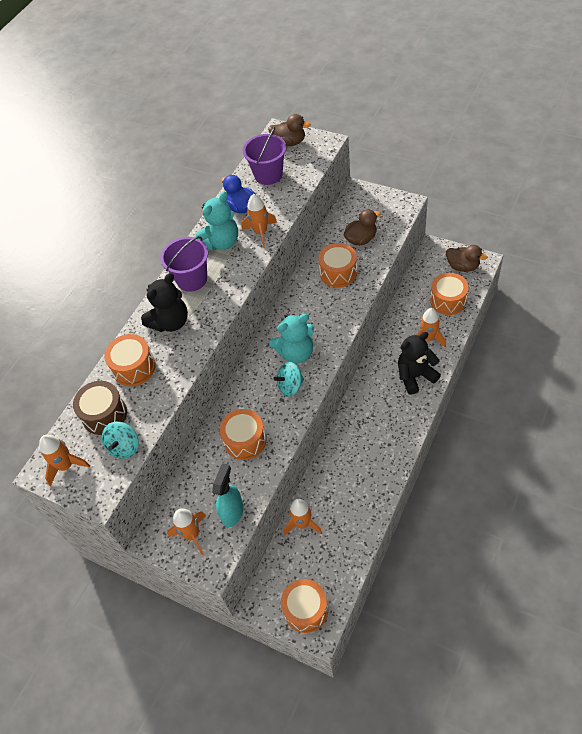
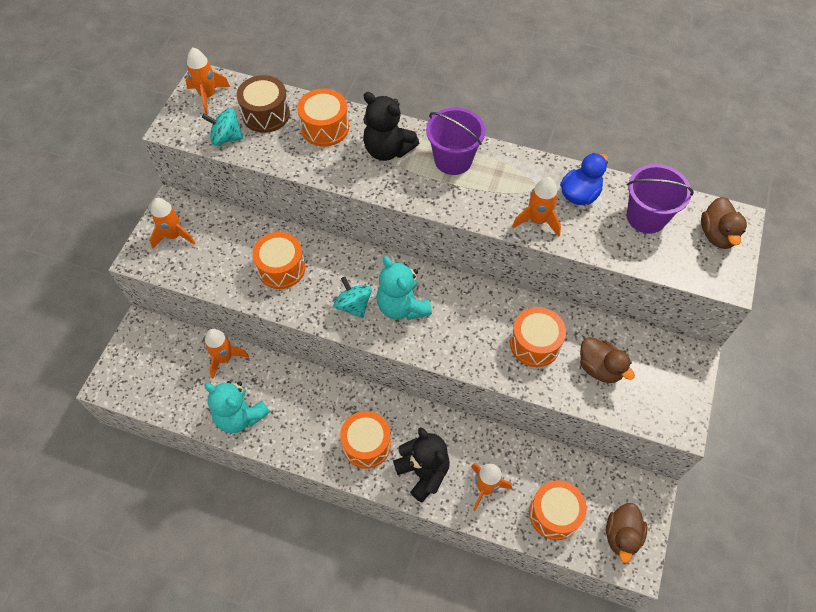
camera: 75 degrees right, 5 degrees up
turquoise teddy bear [196,191,238,251] -> turquoise teddy bear moved to [204,381,270,433]
turquoise spray bottle [212,463,244,527] -> none
orange drum [281,579,328,633] -> orange drum moved to [340,411,391,469]

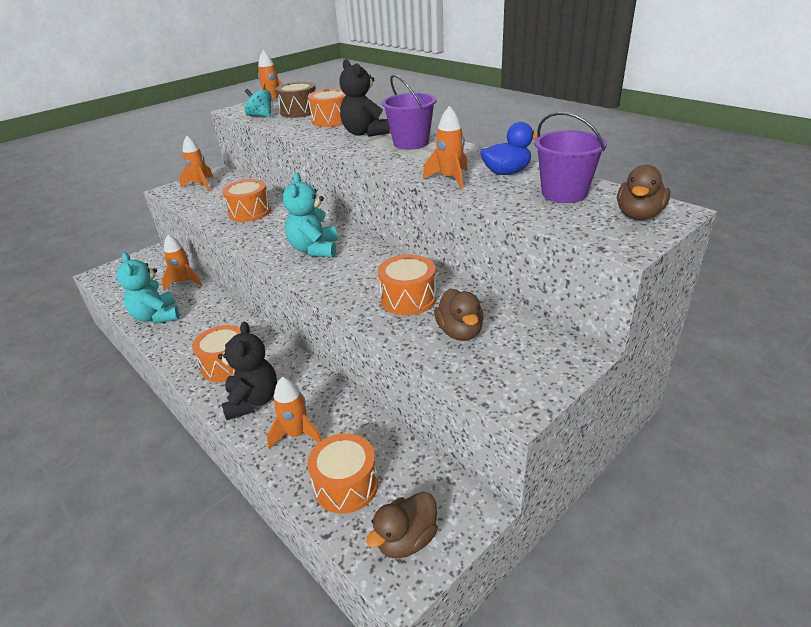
camera: 30 degrees right, 25 degrees down
turquoise spinning top [334,277,372,318] -> none

